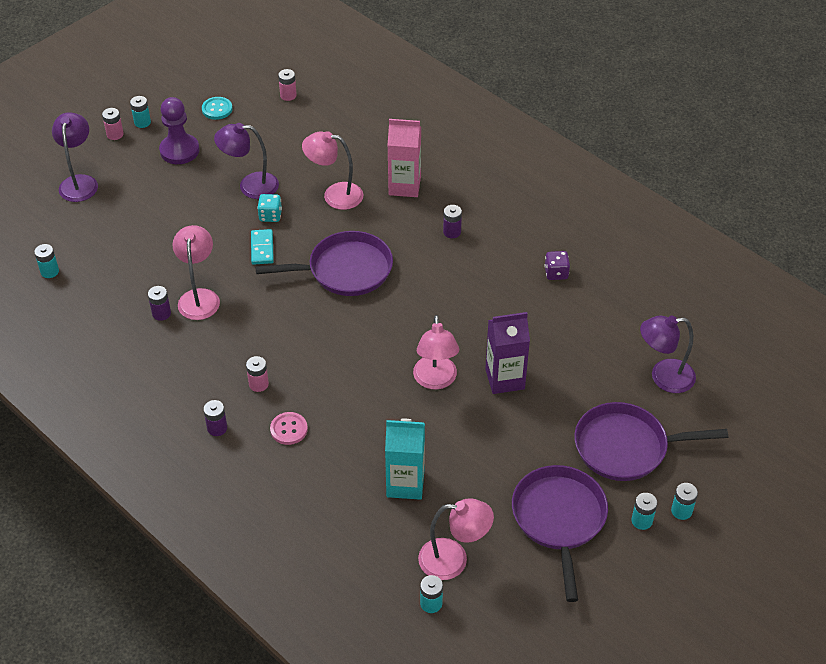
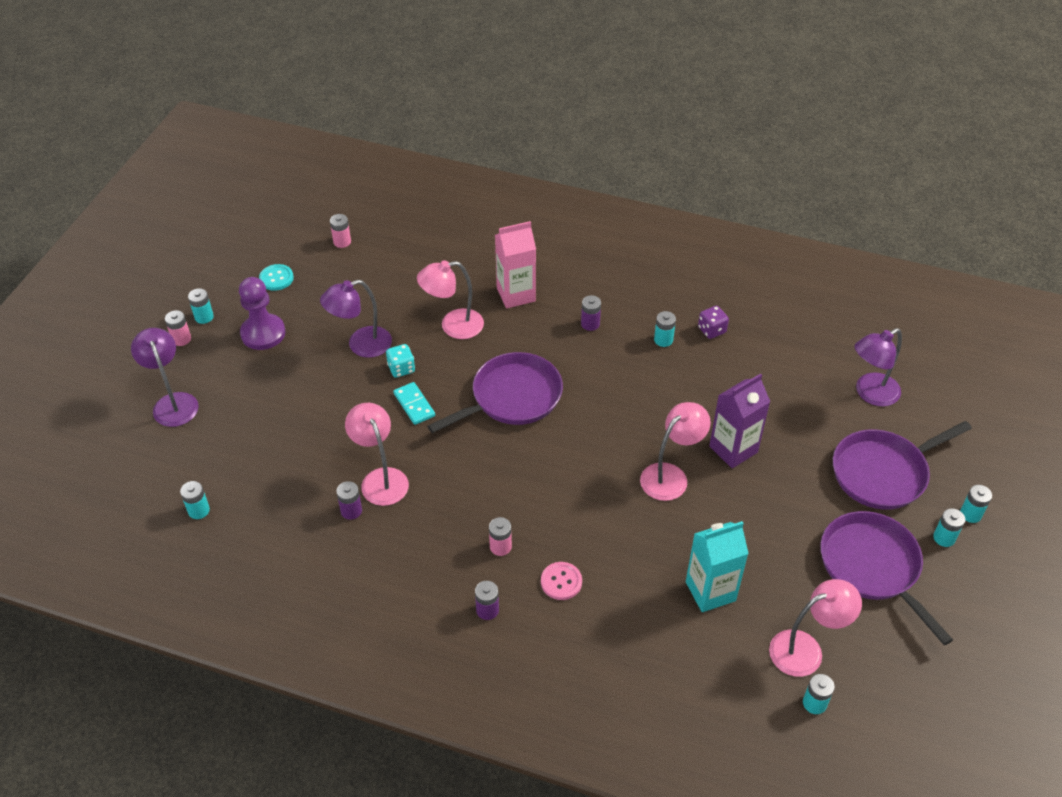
camera: 25 degrees left, 0 degrees up
pink lamp [413,315,459,390] -> pink lamp turned 105 degrees counterclockwise [640,402,711,501]
none -> turquoise battery [654,311,676,347]

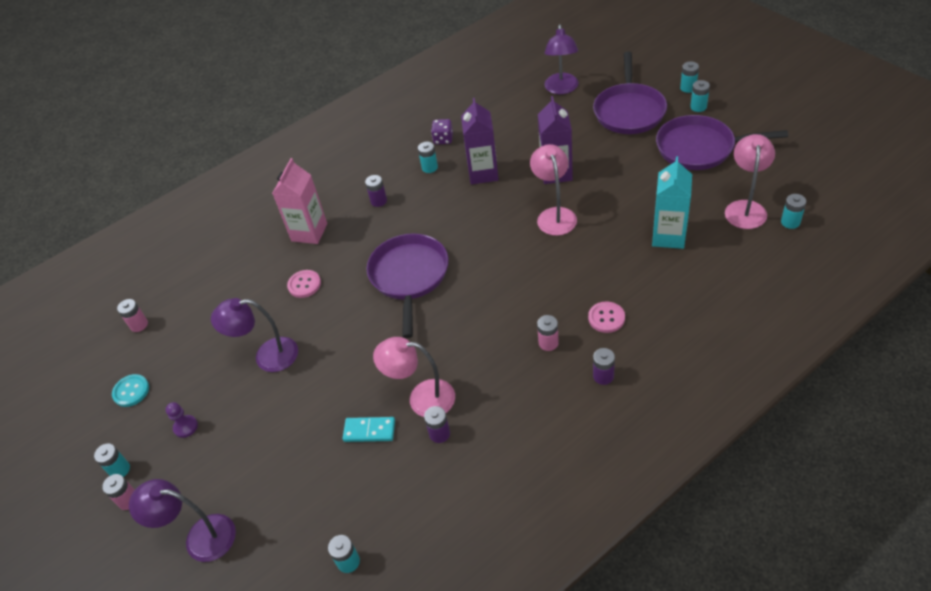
camera: 50 degrees left, 0 degrees up
purple pawn [239,277,285,350] -> purple pawn [165,402,198,438], size x0.51
purple lamp [320,280,392,358] -> purple lamp turned 75 degrees clockwise [211,298,298,372]
turquoise dice [386,344,415,378] -> none
turquoise domino [393,382,435,425] -> turquoise domino moved to [343,417,395,442]
pink lamp [417,260,484,339] -> pink button [287,270,321,298]
none -> purple carton [461,97,499,184]

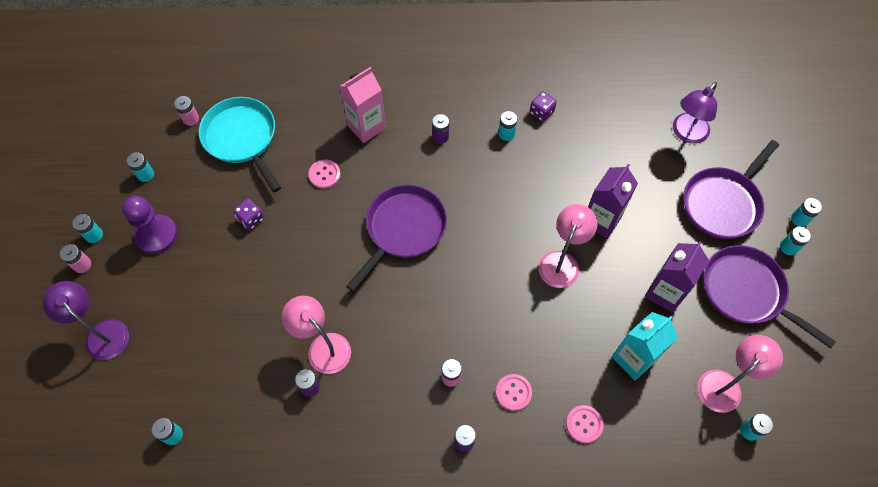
camera: 30 degrees right, 15 degrees up
turquoise button [112,374,149,407] -> turquoise battery [127,152,154,182]
purple pawn [165,402,198,438] -> purple pawn [122,196,178,254], size x1.95
purple lamp [211,298,298,372] -> purple dice [233,199,264,230]
turquoise domino [343,417,395,442] -> none
purple carton [461,97,499,184] -> purple carton moved to [645,241,709,313]
none -> turquoise pan [199,97,281,192]
none -> pink button [566,405,604,443]

